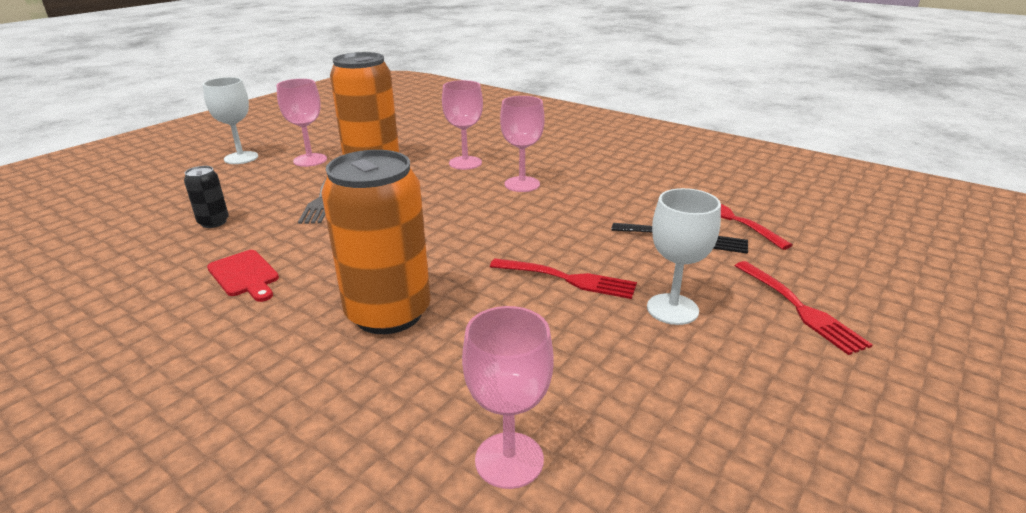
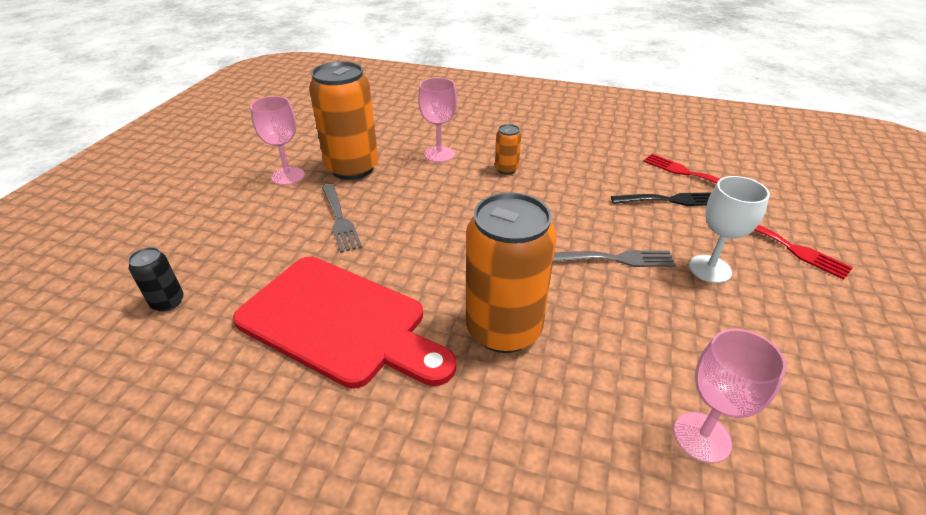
camera: 20 degrees left, 10 degrees up
black can [184,166,229,228] -> black can moved to [128,247,184,312]
white goblet [203,77,258,164] -> none
red cutting board [207,250,279,302] -> red cutting board [233,257,456,389], size x2.37
red fork [490,258,637,299] -> grey fork [553,250,676,267]
pink goblet [500,96,545,192] -> orange can [495,124,521,175]

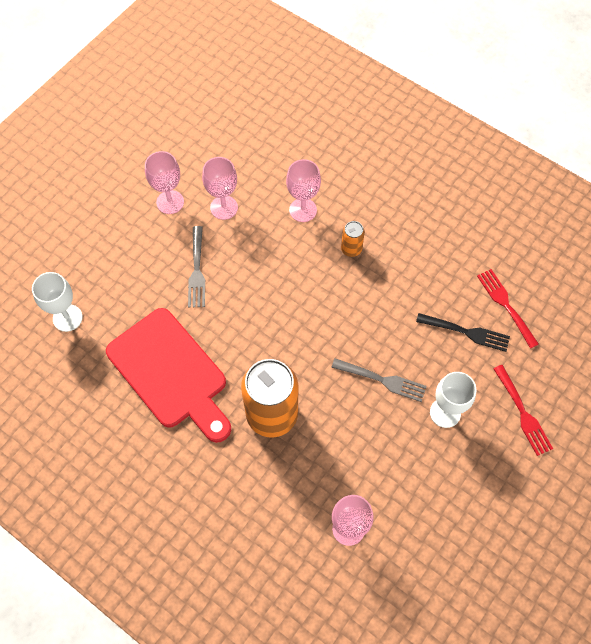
camera: 20 degrees right, 25 degrees up
black can [128,247,184,312] -> white goblet [32,272,83,332]
orange can [309,61,378,180] -> pink goblet [202,157,238,220]

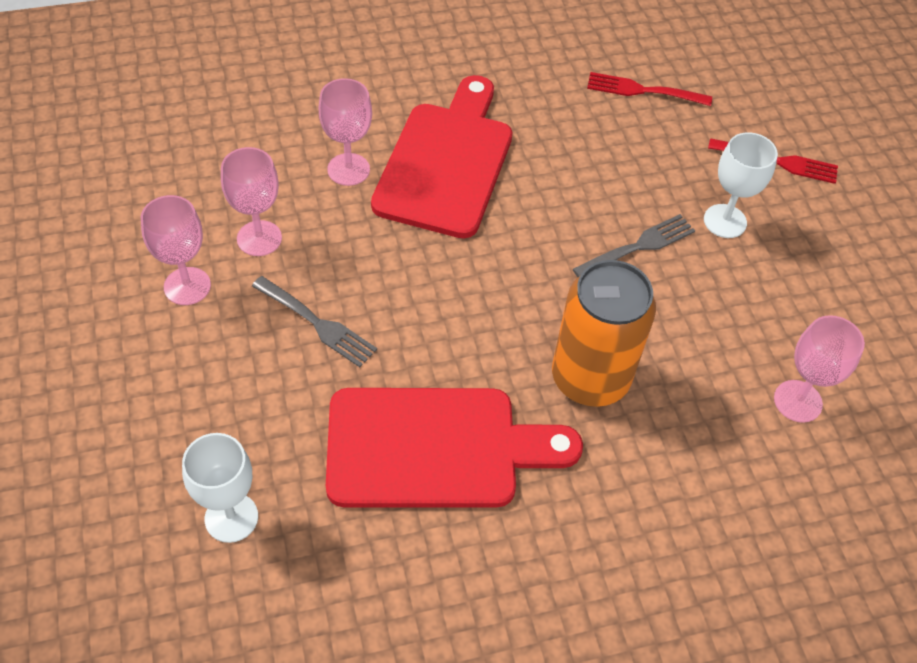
camera: 55 degrees left, 10 degrees down
orange can [341,221,365,257] -> red cutting board [371,75,512,238]
black fork [416,313,510,352] -> none

